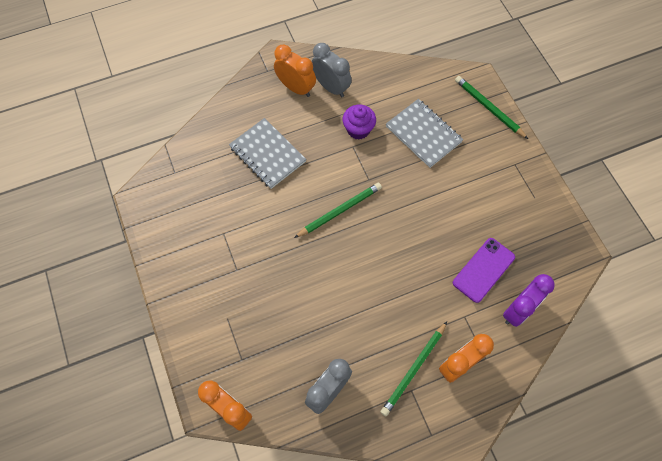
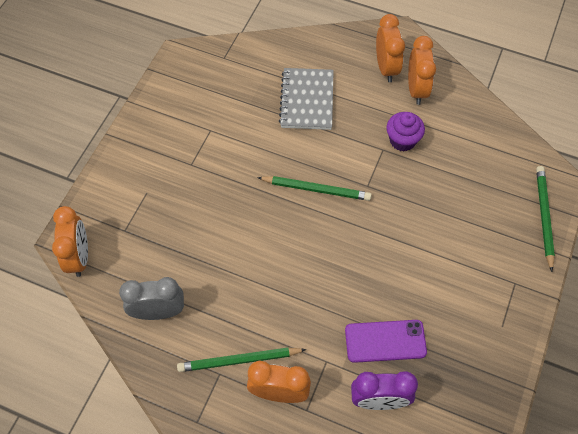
camera: 45 degrees right, 5 degrees down
grey clock [311,43,352,98] -> orange clock [408,36,436,105]
grey notebook [386,99,463,168] -> none

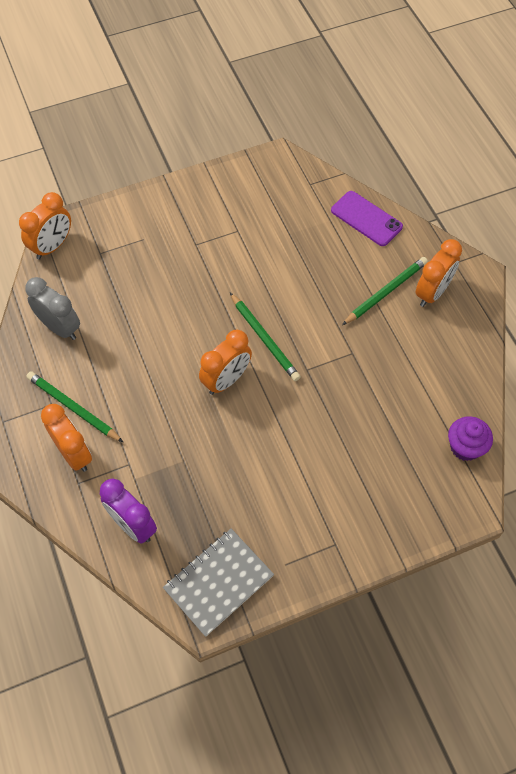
camera: 45 degrees right, 0 degrees up
grey notebook [279,68,334,130] -> grey notebook moved to [163,529,274,637]
purple phone [345,320,427,363] -> purple phone moved to [331,191,403,246]
purple cupcake [386,112,425,151] -> purple cupcake moved to [448,416,493,461]
orange clock [408,36,436,105] -> orange clock moved to [199,330,252,395]
green pencil [536,166,555,272] -> green pencil moved to [342,257,428,325]

